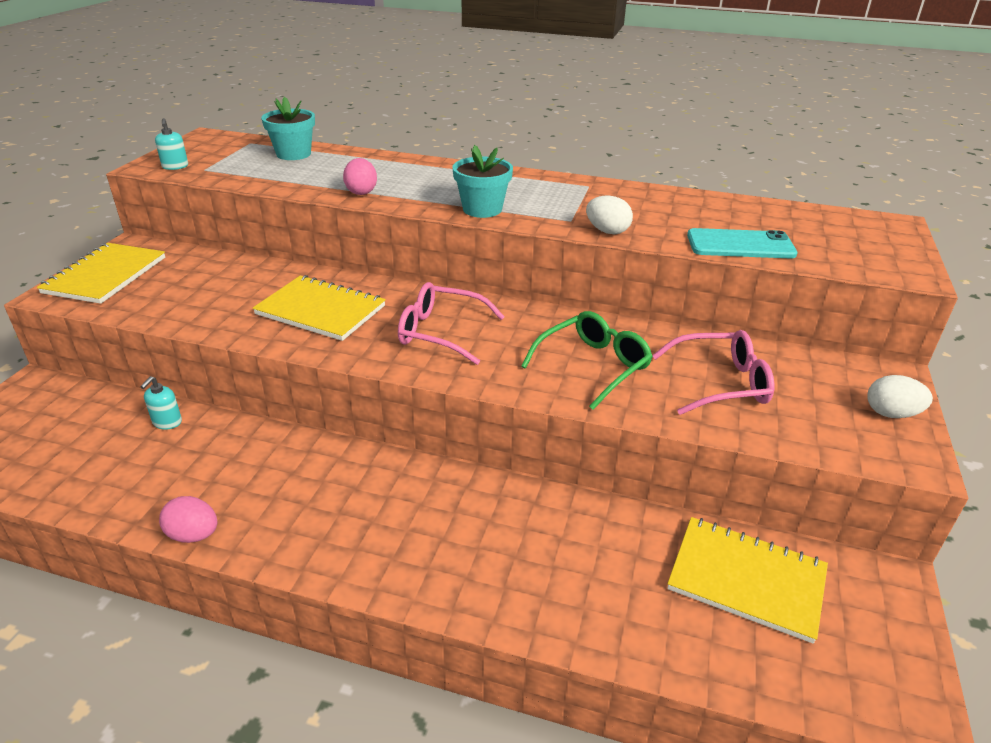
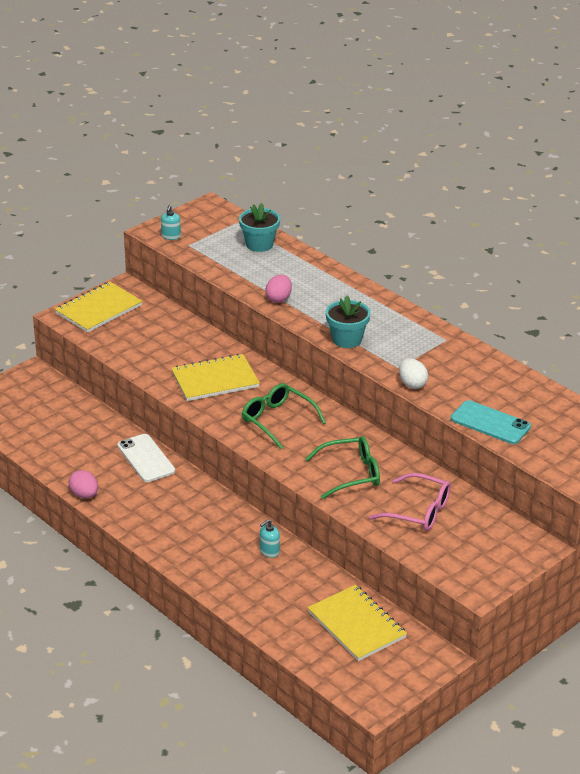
camera: 30 degrees right, 0 degrees up
turquoise soap dispenser [140,376,182,430] -> turquoise soap dispenser moved to [260,519,280,558]
yellow notebook [253,275,386,341] -> yellow notebook turned 75 degrees counterclockwise [171,354,260,401]
pink glasses [398,282,505,365] -> green glasses [242,383,326,449]
white egg [867,375,933,418] -> none
none -> white phone [117,434,175,482]

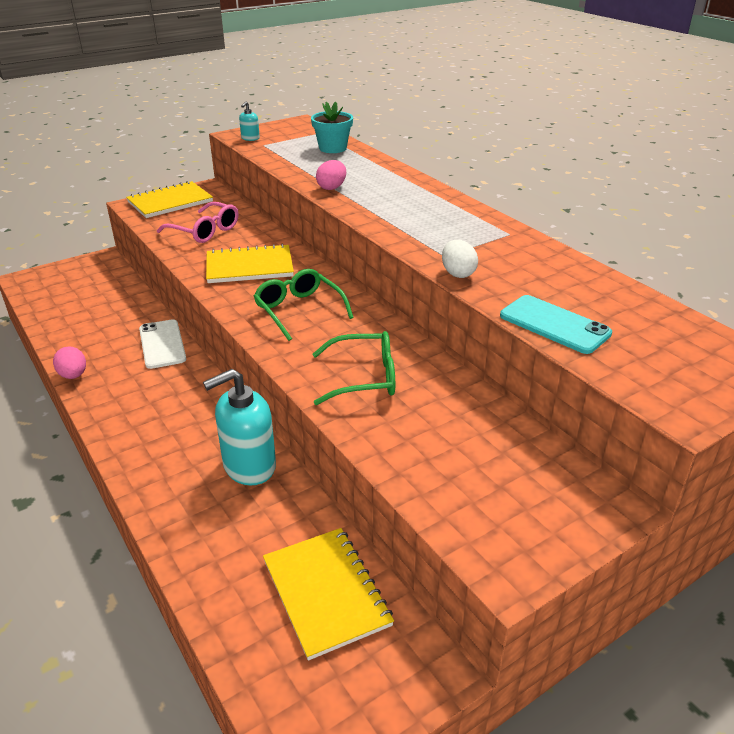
camera: 10 degrees right, 0 degrees up
turquoise soap dispenser [260,519,280,558] -> turquoise soap dispenser [203,369,276,486], size x2.19
turquoise flower pot [326,295,370,348] -> none
pink glasses [369,473,451,531] -> pink glasses moved to [157,202,238,243]

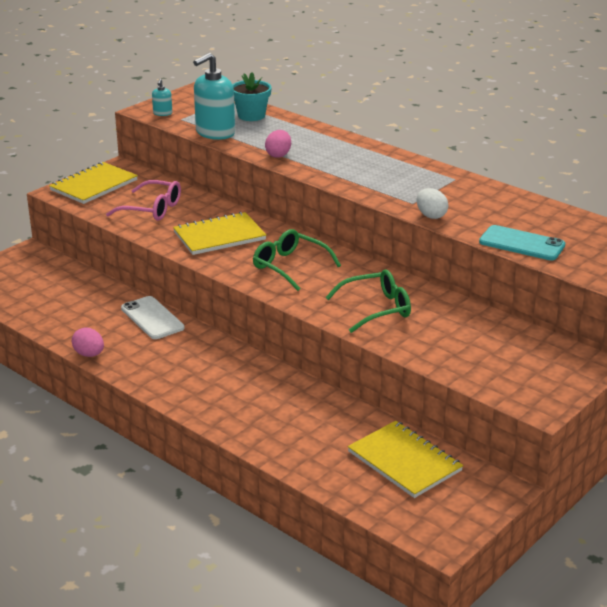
camera: 15 degrees left, 5 degrees down
turquoise soap dispenser [203,369,276,486] -> turquoise soap dispenser moved to [193,53,235,140]

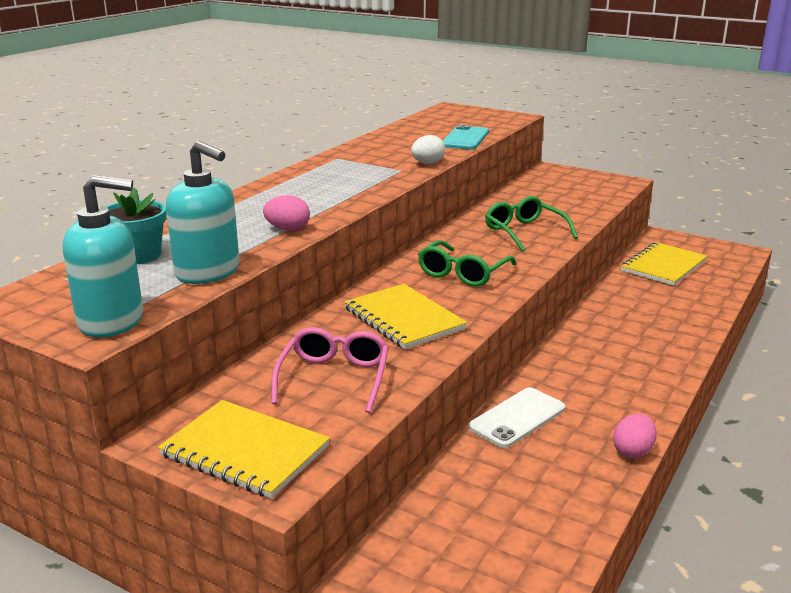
camera: 100 degrees left, 5 degrees down
turquoise soap dispenser [152,79,172,116] -> turquoise soap dispenser [63,175,143,337], size x2.19

